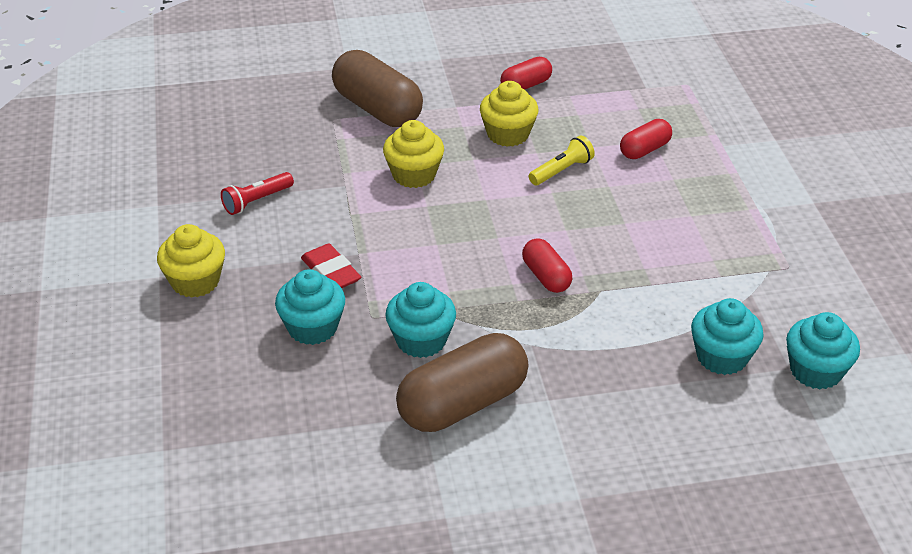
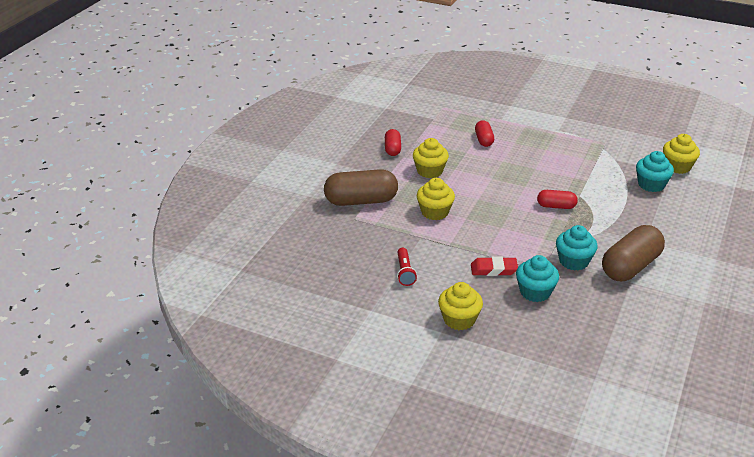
camera: 55 degrees left, 5 degrees down
brown capsule [396,333,529,432] -> brown capsule turned 45 degrees clockwise [602,225,665,281]
yellow flashlight [529,136,595,185] -> none
turquoise cupcake [786,312,860,390] -> yellow cupcake [663,134,700,174]

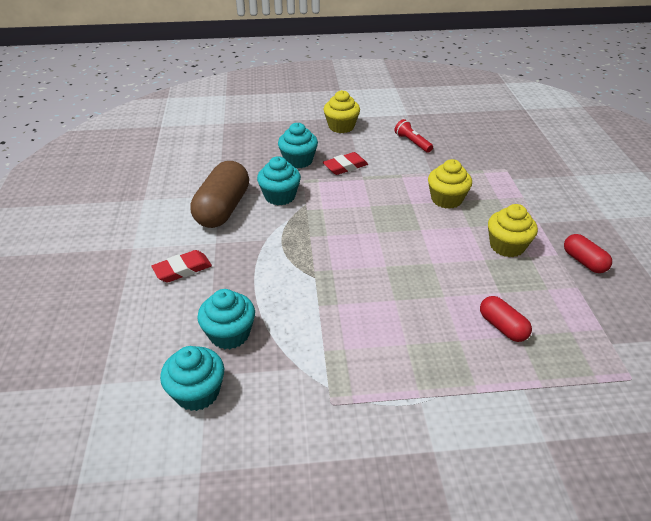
camera: 150 degrees right, 5 degrees up
brown capsule [324,169,398,206] -> none
red capsule [537,190,578,209] -> none
yellow cupcake [663,134,700,174] -> turquoise cupcake [160,346,224,411]
none -> red eraser [151,250,212,283]

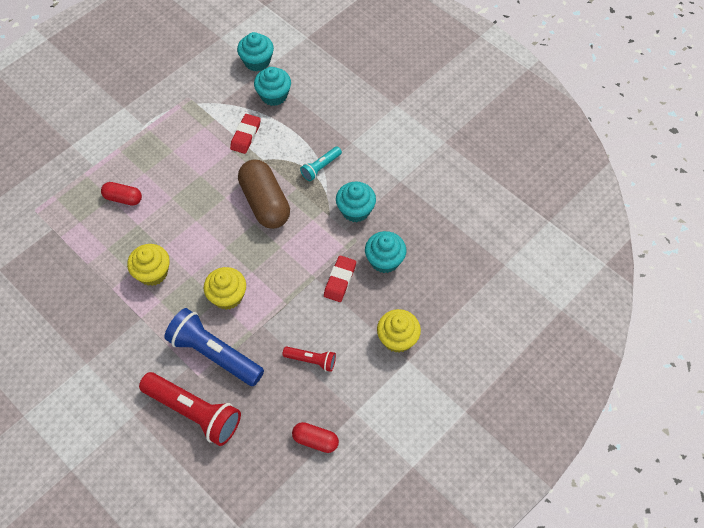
camera: 140 degrees right, 20 degrees up
red eraser [151,250,212,283] -> red eraser moved to [230,114,261,154]
brown capsule [190,161,249,228] -> brown capsule moved to [238,160,290,229]
red capsule [564,234,612,273] -> red capsule moved to [292,422,339,453]
none -> red flashlight [139,372,241,446]
none -> blue flashlight [164,308,264,386]
none -> turquoise flashlight [300,146,342,181]

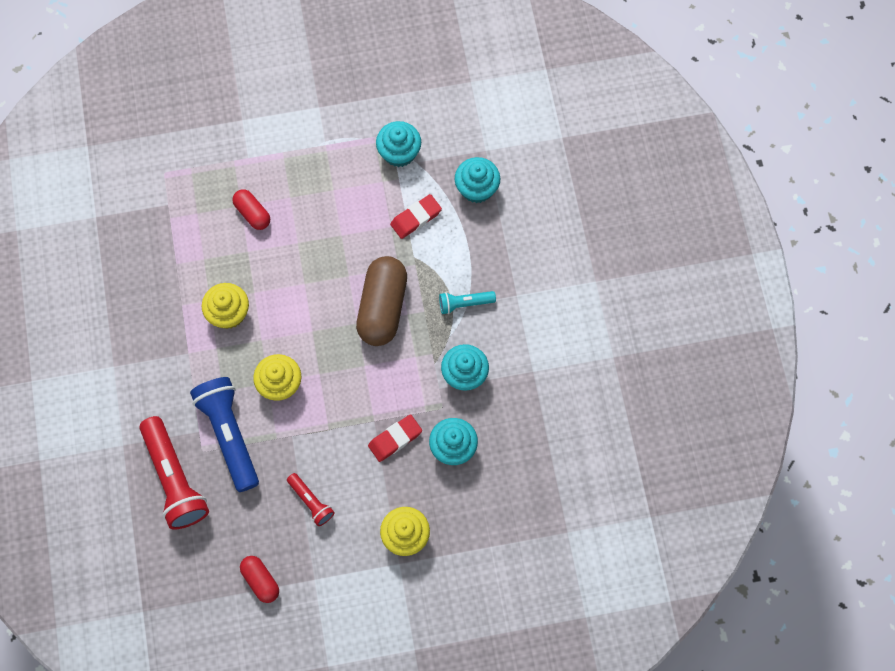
camera: 35 degrees right, 10 degrees up
turquoise cupcake [237,32,274,72] -> turquoise cupcake moved to [376,121,421,167]

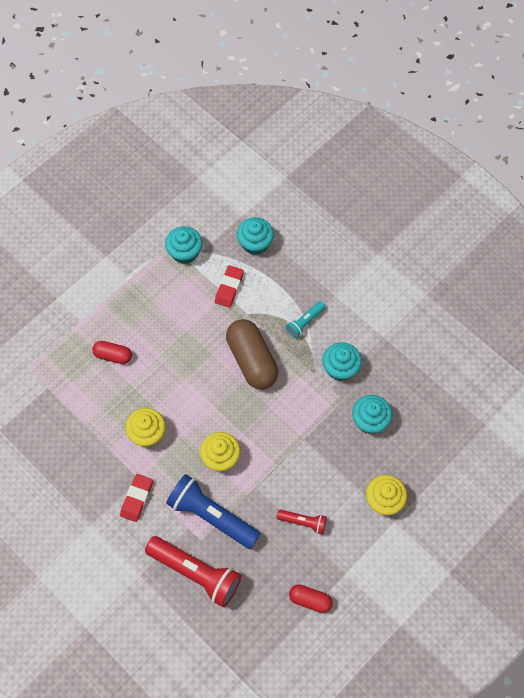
camera: 35 degrees left, 5 degrees down
red eraser [368,414,422,462] -> red eraser moved to [120,474,153,522]

